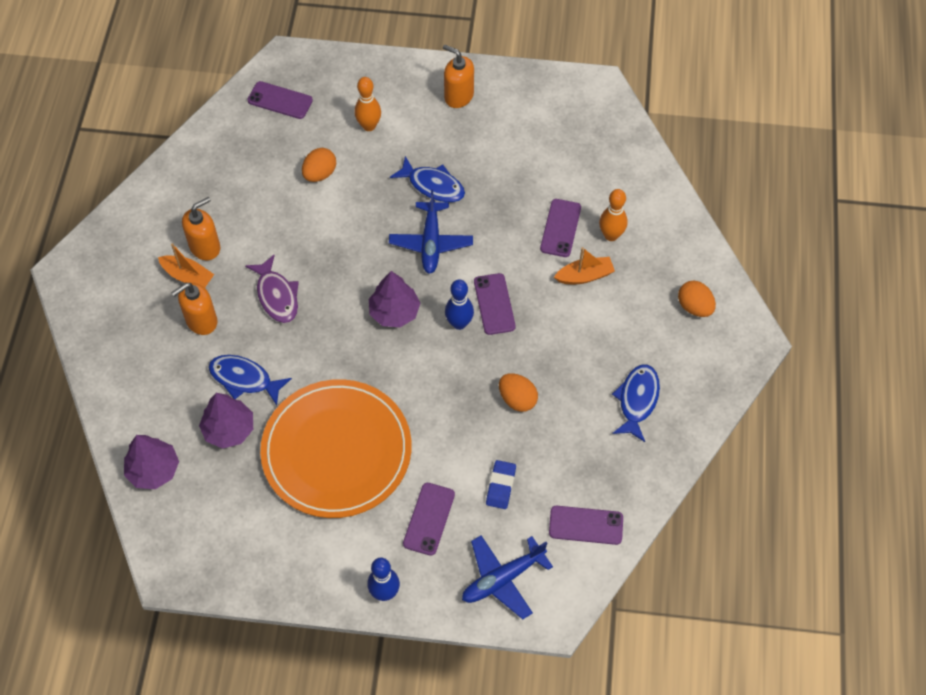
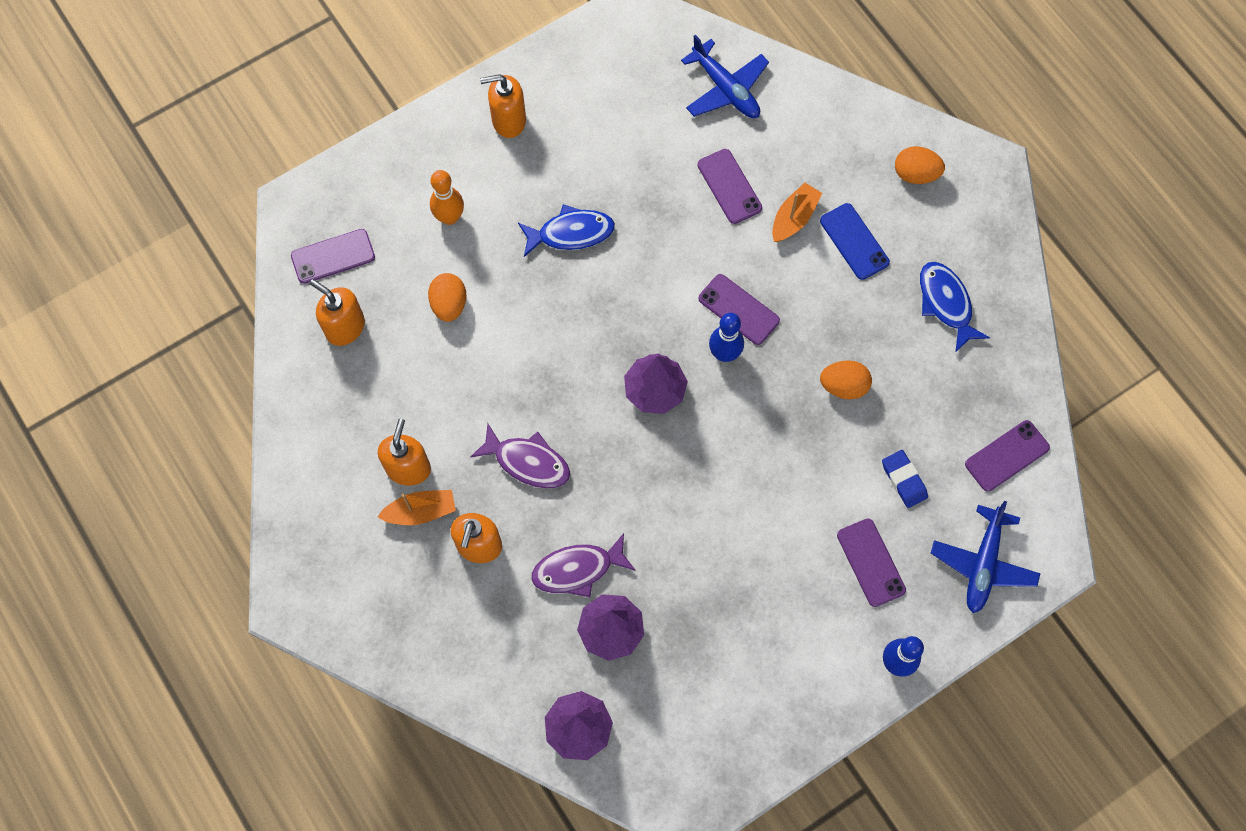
camera: 40 degrees left, 10 degrees up
blue fish [208,355,292,406] -> purple fish [531,533,636,597]
orange plate [260,379,412,518] -> none
blue plane [389,190,473,274] -> blue plane moved to [681,35,769,118]
orange bowling pin [599,189,627,241] -> none
none -> orange soap dispenser [310,279,365,346]
none -> blue phone [820,203,890,280]

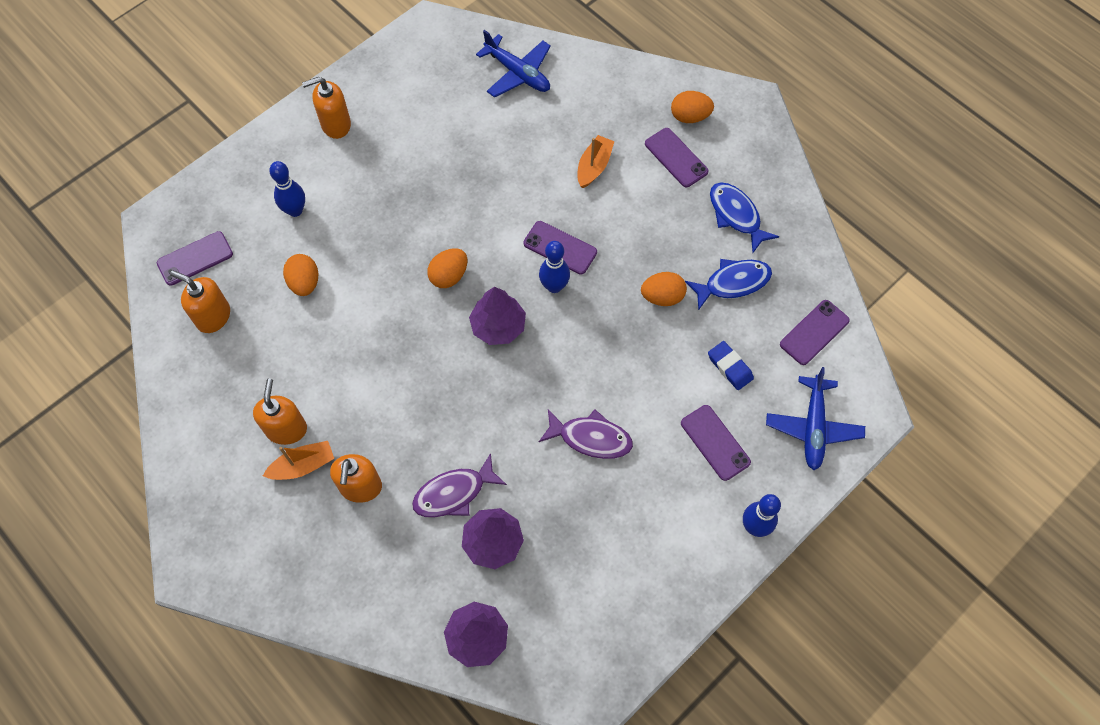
camera: 10 degrees left, 5 degrees down
orange bowling pin [430,170,464,225] -> blue bowling pin [269,161,305,217]
purple fish [470,424,570,489] -> purple fish moved to [539,409,633,459]
blue fish [518,205,615,257] -> blue fish moved to [685,259,772,311]
purple phone [698,149,762,224] -> purple phone moved to [645,128,708,187]
blue phone [820,203,890,280] -> none
none -> orange egg [427,248,467,288]

